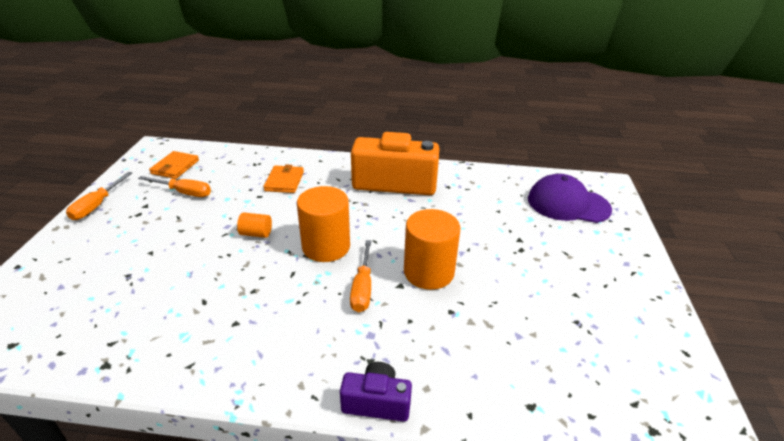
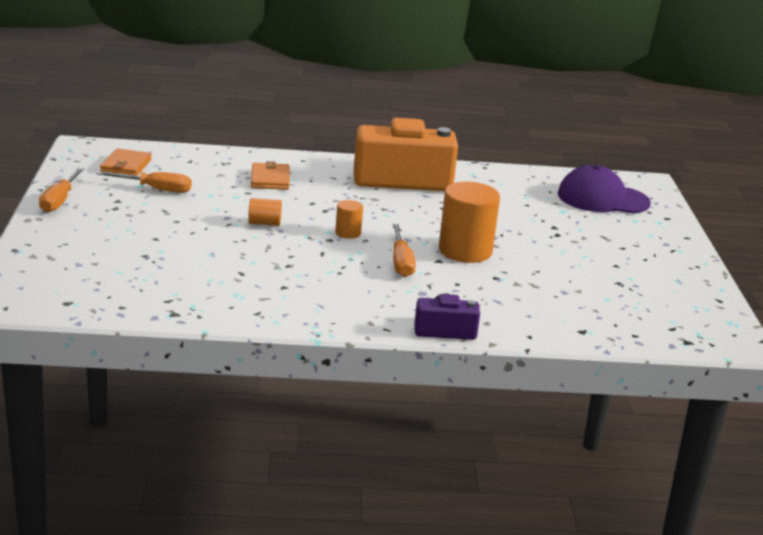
camera: 10 degrees left, 10 degrees down
orange cylinder [297,186,350,262] -> orange cylinder [335,200,363,239], size x0.49

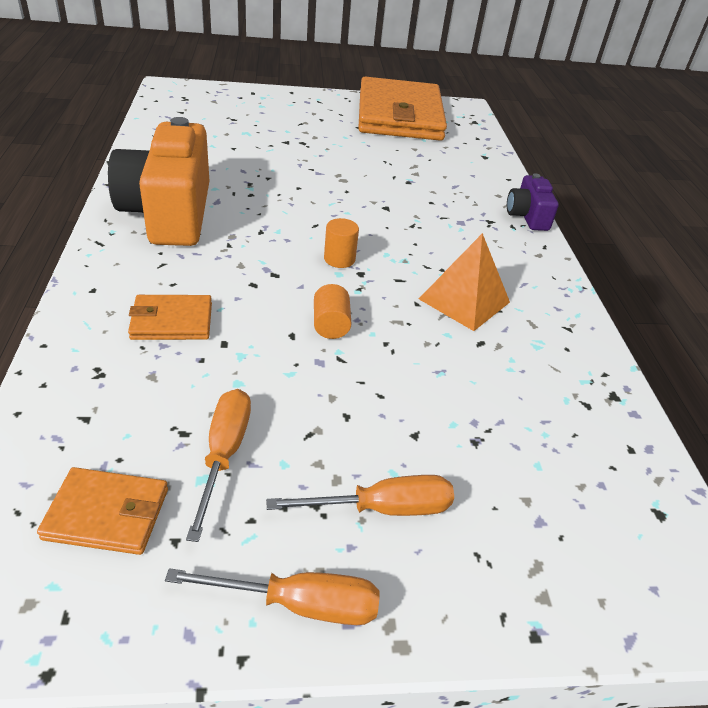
camera: 95 degrees left, 15 degrees up
orange screwdriver [392,224,416,277] -> orange screwdriver moved to [266,475,454,516]
orange cylinder [439,182,500,263] -> none
purple cap [558,165,651,213] -> none
none -> orange wallet [358,77,447,141]
none -> orange pyramid [419,233,510,331]

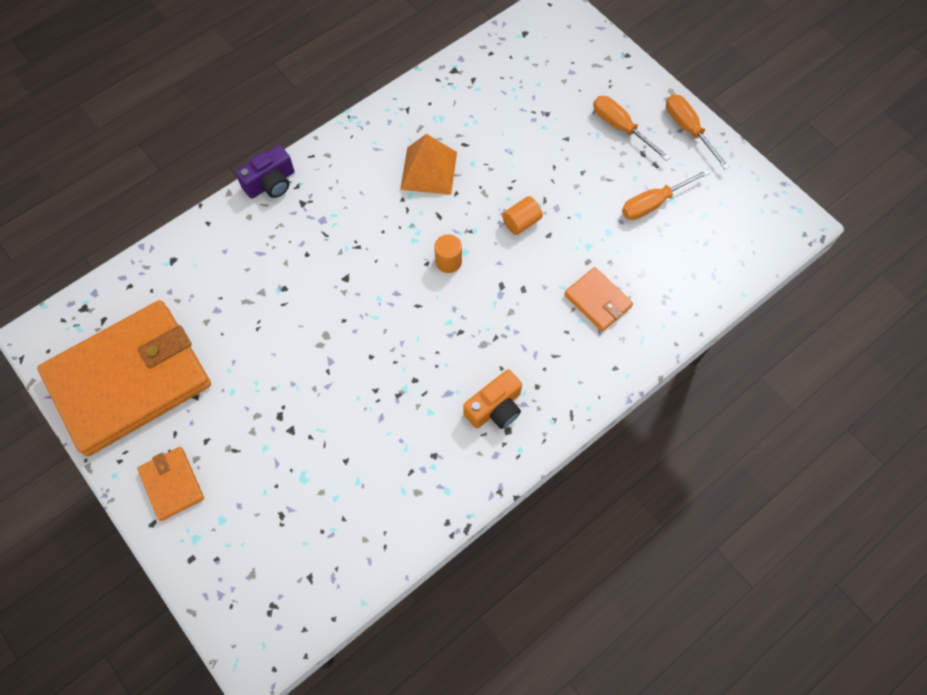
camera: 120 degrees left, 25 degrees up
orange wallet [37,467,168,555] -> orange wallet moved to [137,447,204,521]
orange camera [108,117,209,246] -> orange camera [464,369,522,429], size x0.50

